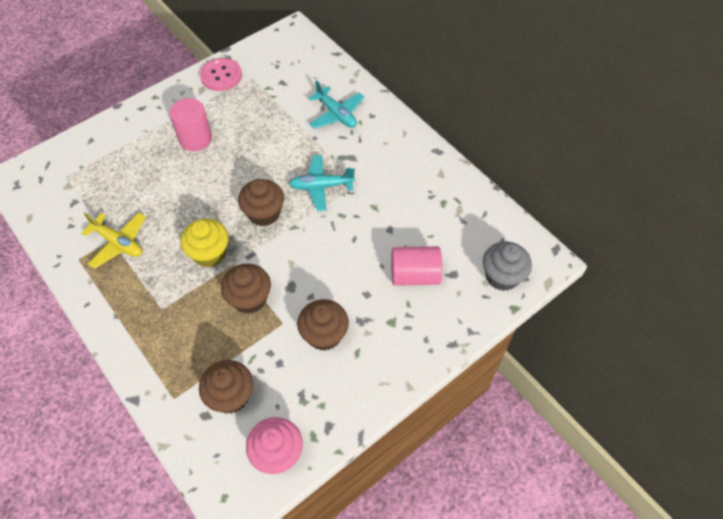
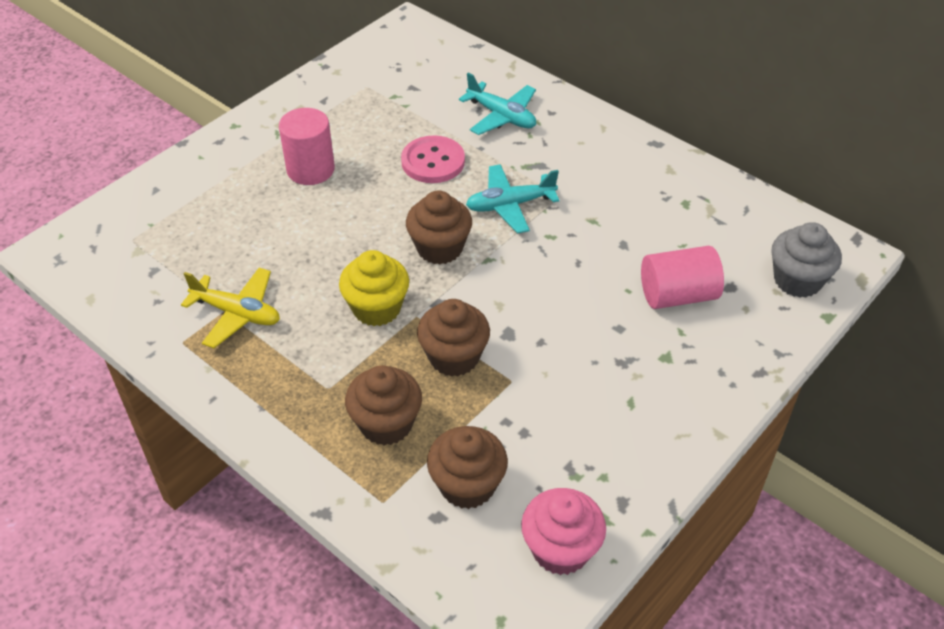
camera: 10 degrees left, 10 degrees down
pink button [200,58,242,91] -> pink button moved to [401,135,465,183]
brown cupcake [297,299,349,351] -> brown cupcake moved to [345,365,422,446]

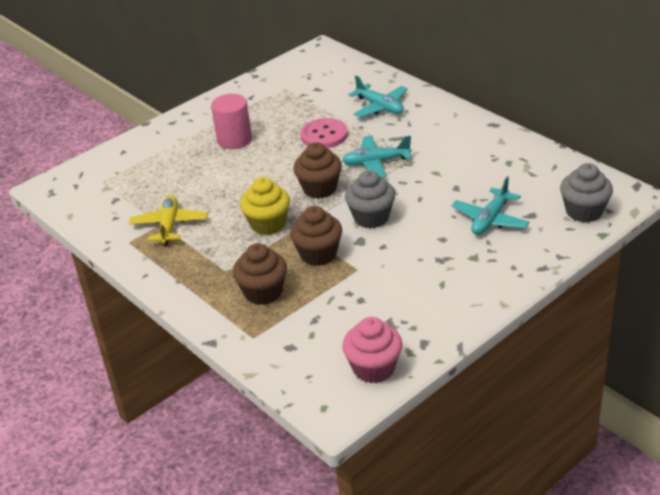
camera: 10 degrees right, 10 degrees down
yellow plane [181,268,280,348] -> yellow plane turned 120 degrees counterclockwise [129,195,208,246]
brown cupcake [427,426,508,509] -> none
pink cylinder [641,246,724,309] -> turquoise plane [452,176,530,235]
none -> grey cupcake [345,170,395,228]

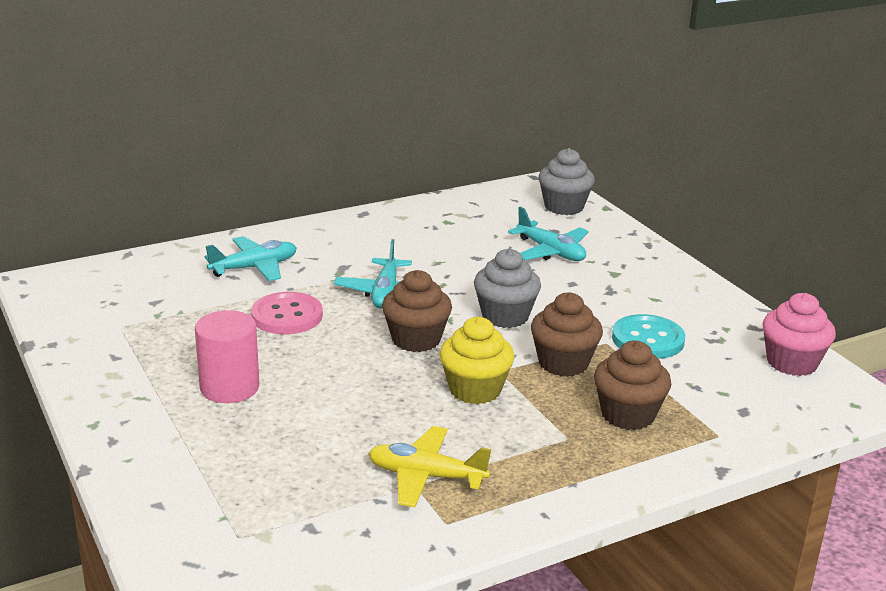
camera: 80 degrees left, 10 degrees down
none -> turquoise button [612,314,685,359]

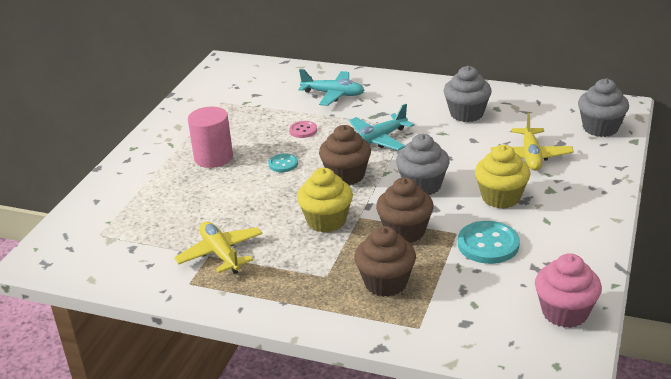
camera: 50 degrees right, 5 degrees up
pink button [251,292,323,335] -> pink button [289,121,317,138], size x0.56
turquoise plane [508,207,589,261] -> yellow plane [490,113,574,171]
none -> turquoise button [268,153,298,172]
none -> grey cupcake [444,66,492,122]
none -> yellow cupcake [475,145,531,209]

